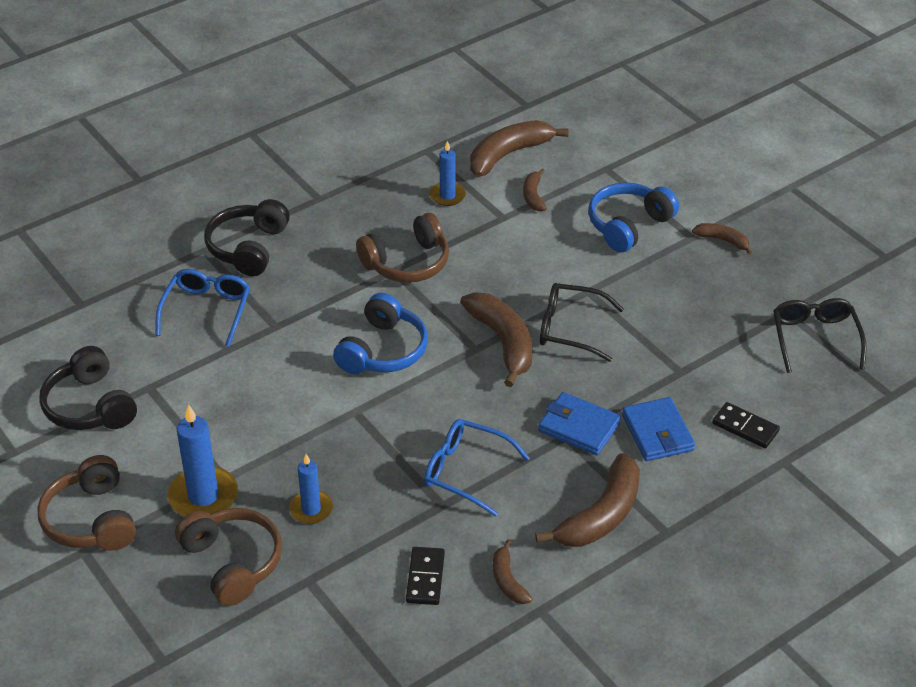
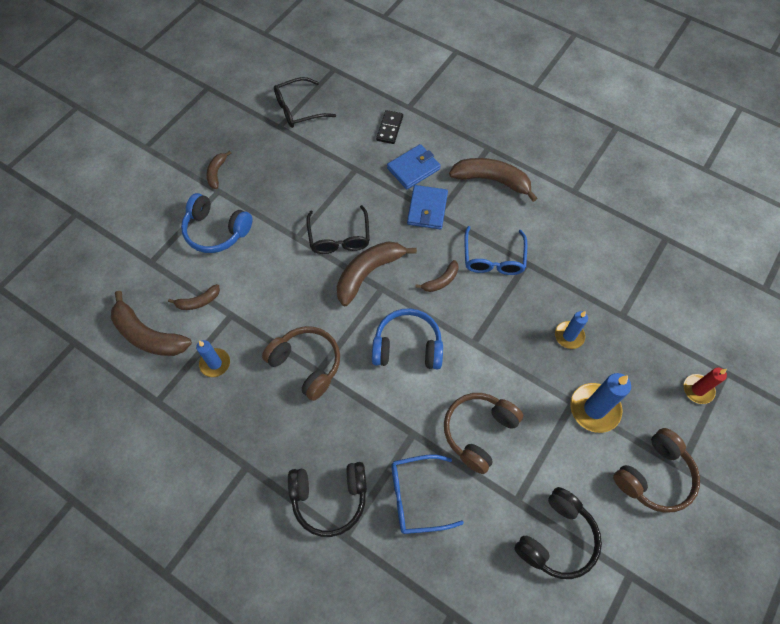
camera: 110 degrees left, 20 degrees up
brown headphones [175,508,282,606] -> brown headphones moved to [444,393,523,474]
black domino [406,547,445,605] -> none
brown banana [493,540,533,604] -> brown banana moved to [415,260,459,292]
none -> red candle [684,368,727,404]

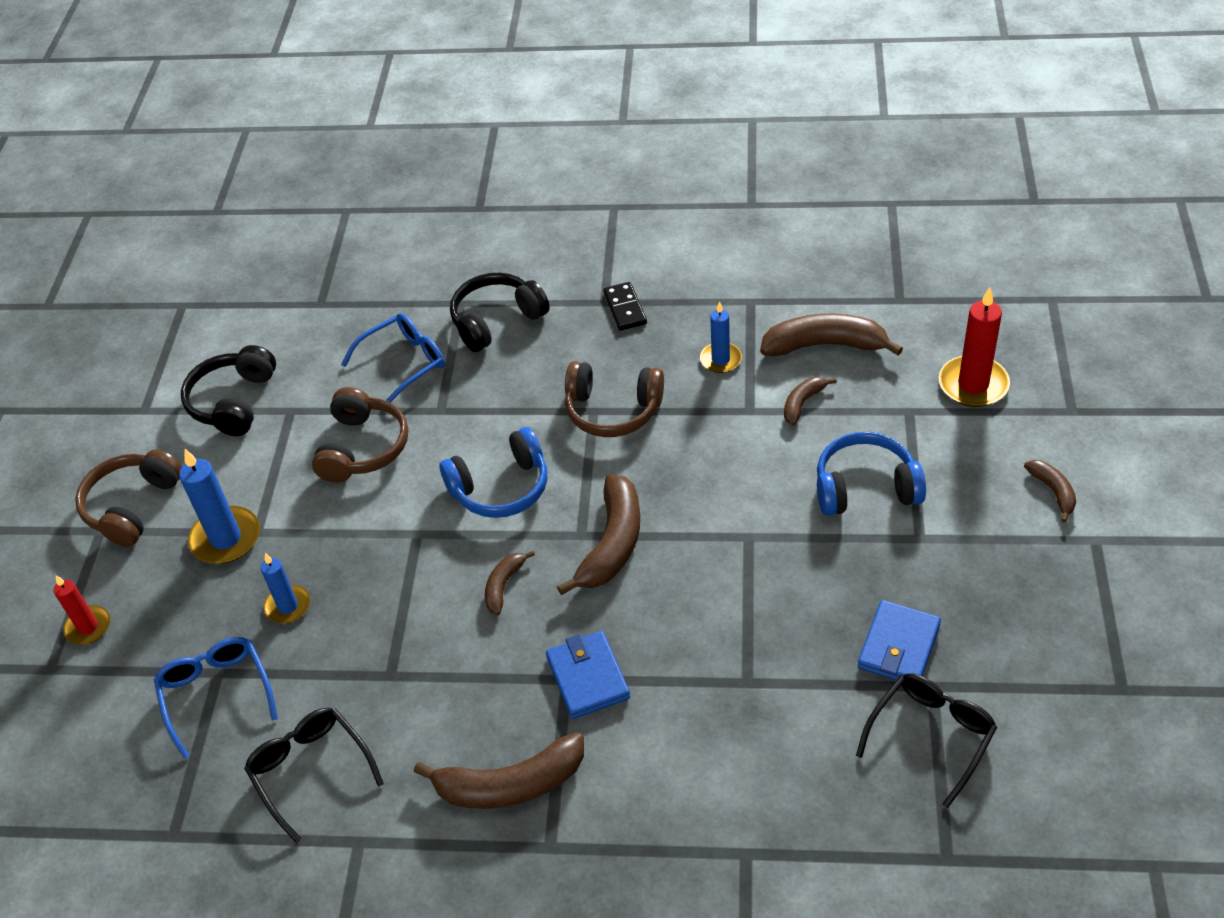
camera: 155 degrees right, 15 degrees down
brown banana [207,151,231,189] -> brown banana moved to [1024,460,1076,523]
black glasses [306,205,370,254] -> black glasses moved to [244,708,384,843]
black domino [376,110,403,144] -> black domino moved to [603,282,647,331]
blue wallet [387,144,441,189] -> blue wallet moved to [858,600,941,680]
blue glasses [464,226,527,275] -> blue glasses moved to [154,637,278,759]
none -> red candle [939,287,1010,407]

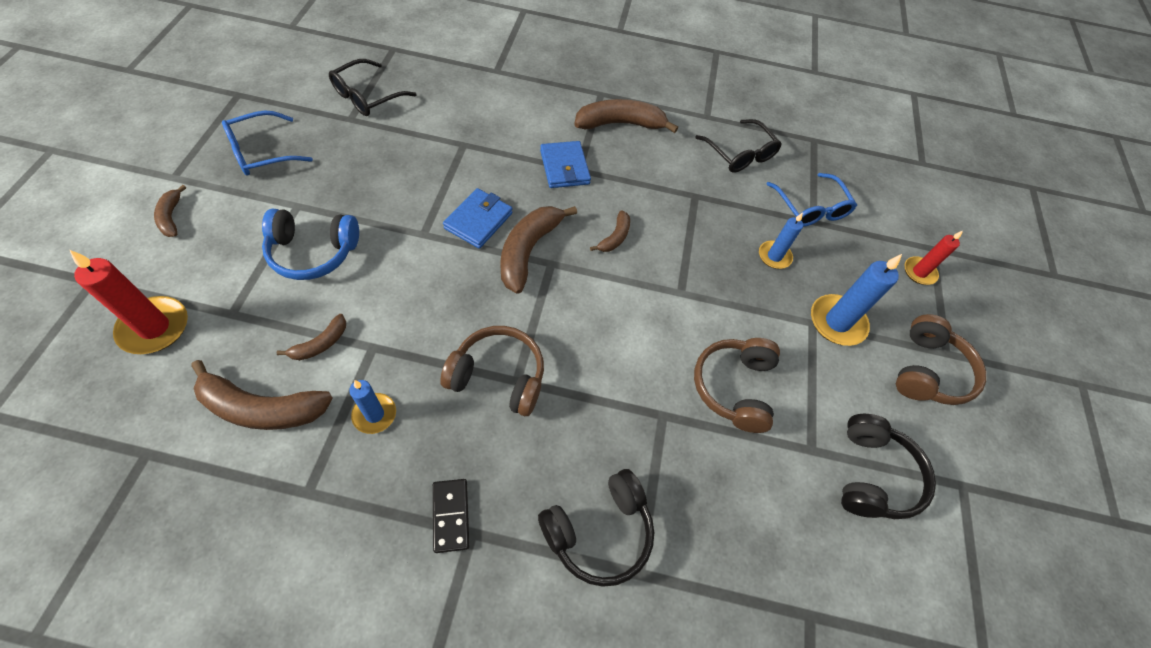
camera: 175 degrees right, 10 degrees up
blue glasses [341,313,445,403] -> blue glasses moved to [222,111,313,176]
blue headphones [440,427,547,518] -> none
blue wallet [858,600,941,680] -> blue wallet moved to [443,188,513,249]

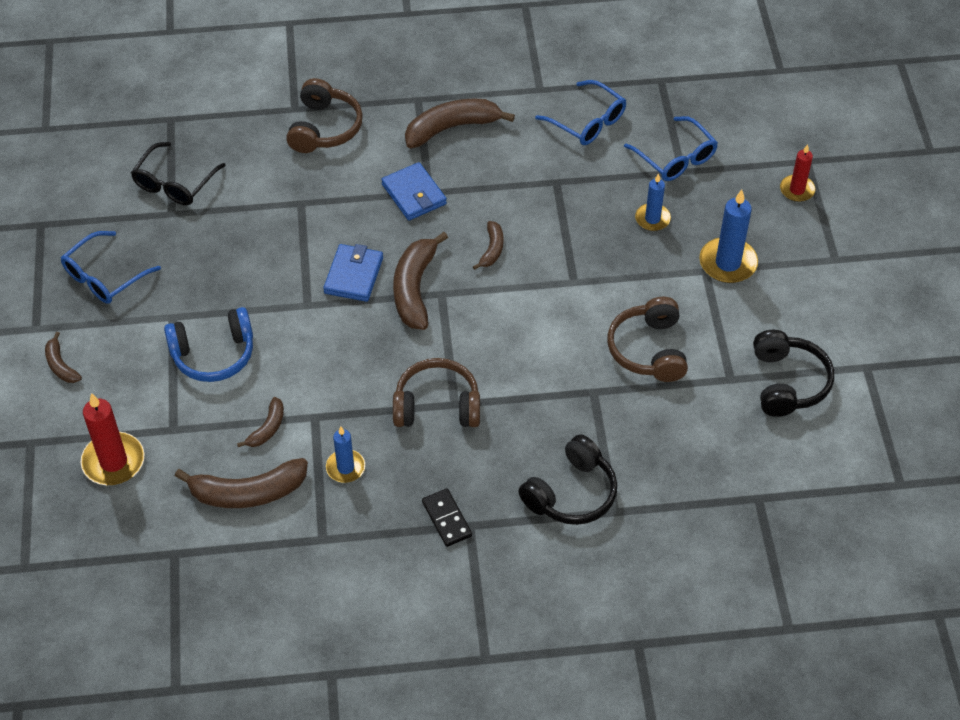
camera: 10 degrees left, 5 degrees down
black glasses [695,119,782,172] -> blue glasses [535,80,626,145]
brown headphones [896,314,986,405] -> brown headphones moved to [286,78,363,153]

